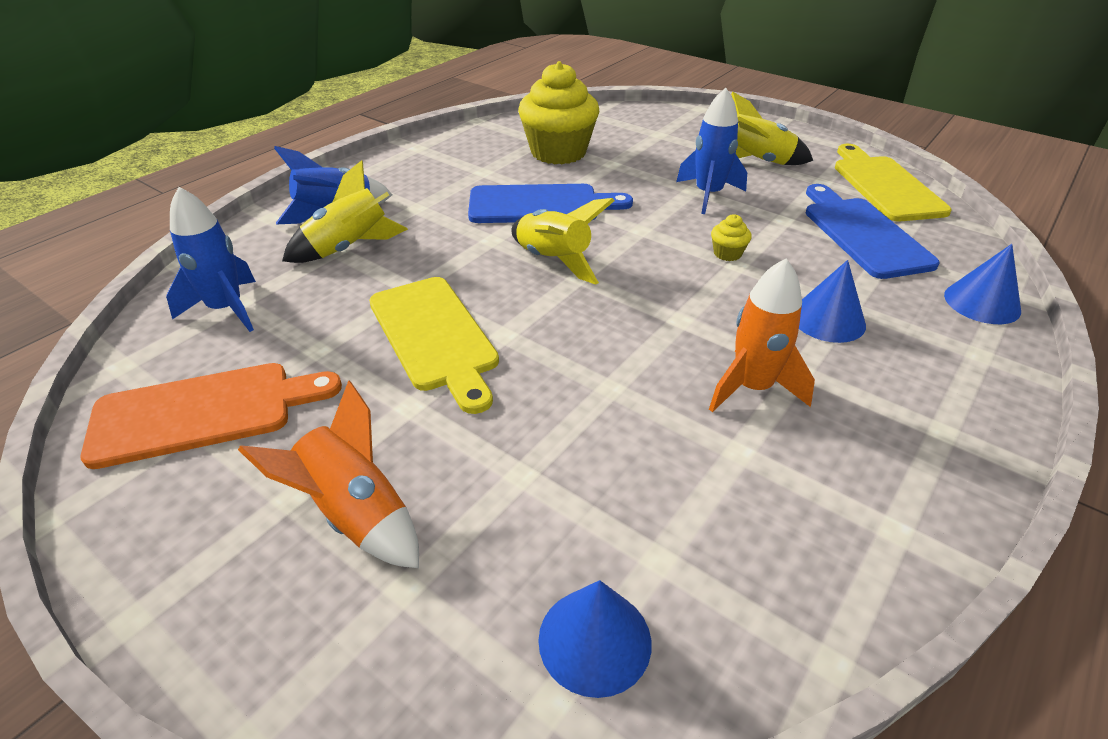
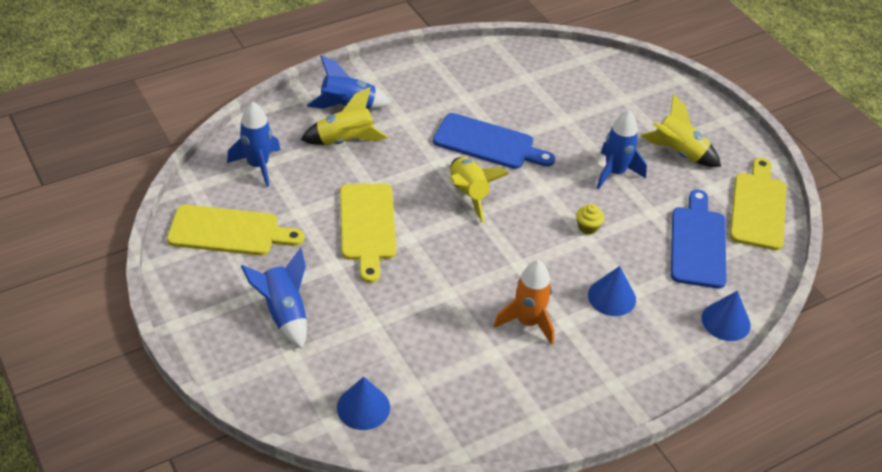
camera: 20 degrees right, 5 degrees up
orange cutting board [80,363,342,469] -> yellow cutting board [167,205,304,255]
orange rocket [238,380,419,568] -> blue rocket [241,248,307,349]
yellow cupcake [518,61,599,164] -> none

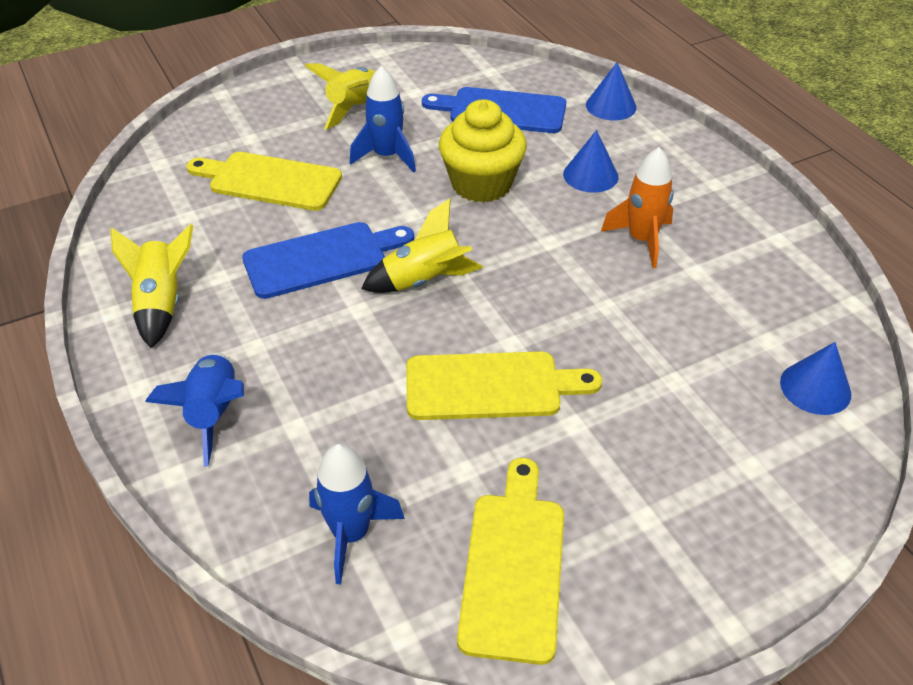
camera: 85 degrees left, 0 degrees up
blue rocket [241,248,307,349] -> none
yellow rocket [301,87,388,145] -> yellow rocket moved to [111,224,193,348]
blue cutting board [433,113,555,169] -> blue cutting board turned 45 degrees clockwise [242,222,414,299]
yellow cupcake [576,204,604,235] -> yellow cupcake [439,99,527,203], size x2.50
yellow cutting board [730,158,787,250] -> yellow cutting board moved to [186,152,342,211]

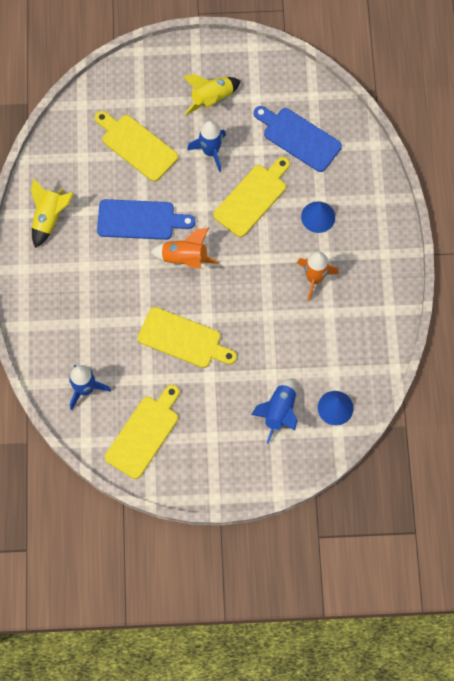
camera: 25 degrees right, 25 degrees up
blue rocket [145,352,244,467] -> blue rocket moved to [251,378,297,444]
yellow rocket [361,199,483,293] -> orange rocket [150,228,219,269]
yellow cupcake [439,99,527,203] -> yellow cutting board [213,157,290,237]
blue cone [586,62,637,120] -> none

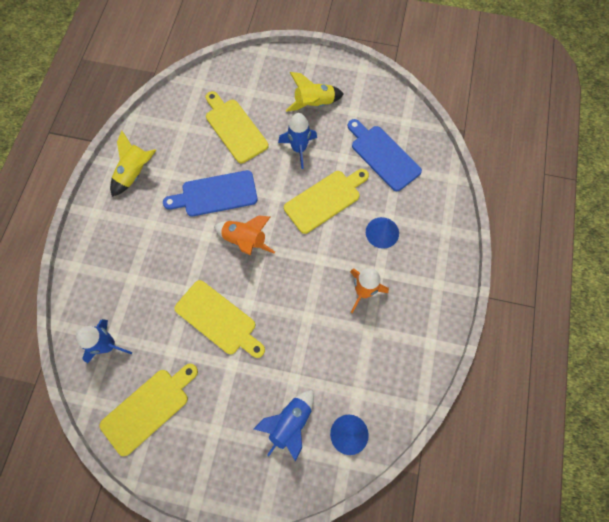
camera: 15 degrees right, 0 degrees up
blue cutting board [97,199,195,240] -> blue cutting board turned 150 degrees clockwise [163,170,258,216]

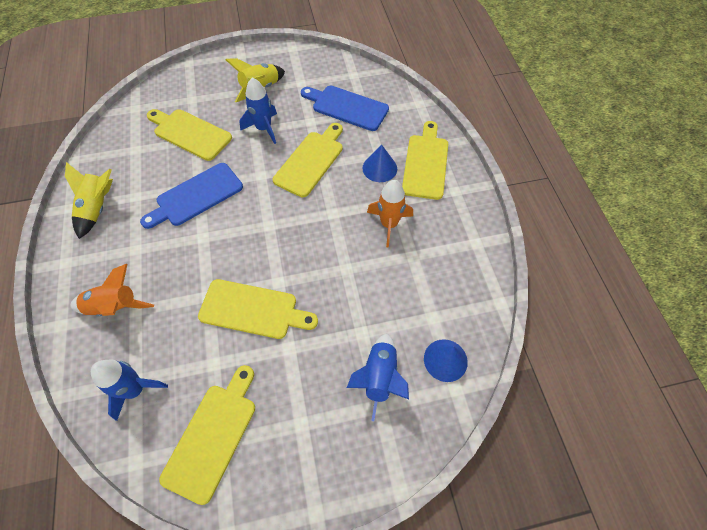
camera: 25 degrees left, 10 degrees down
orange rocket [214,215,275,255] -> orange rocket moved to [70,264,154,316]
none -> yellow cutting board [402,121,448,200]

